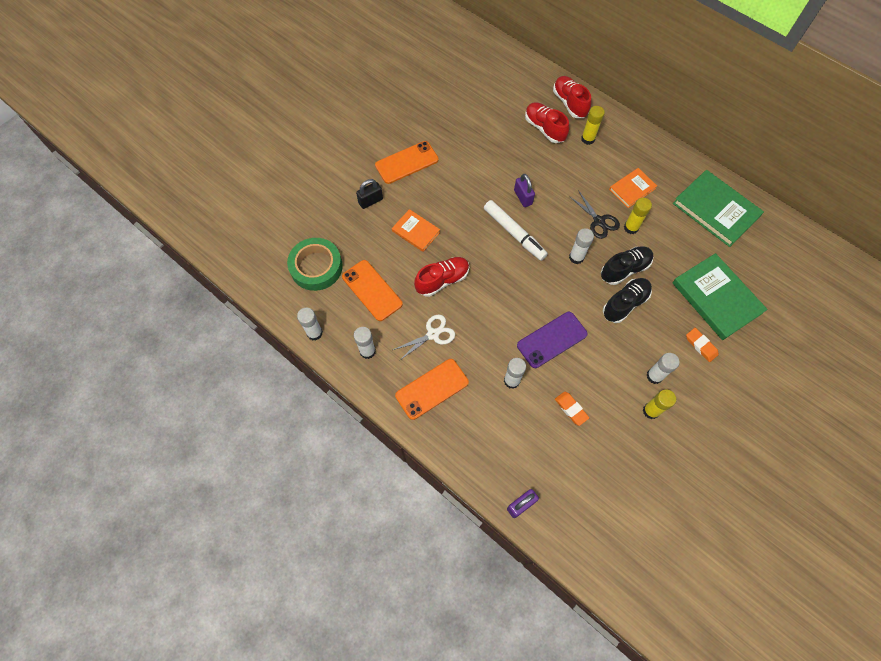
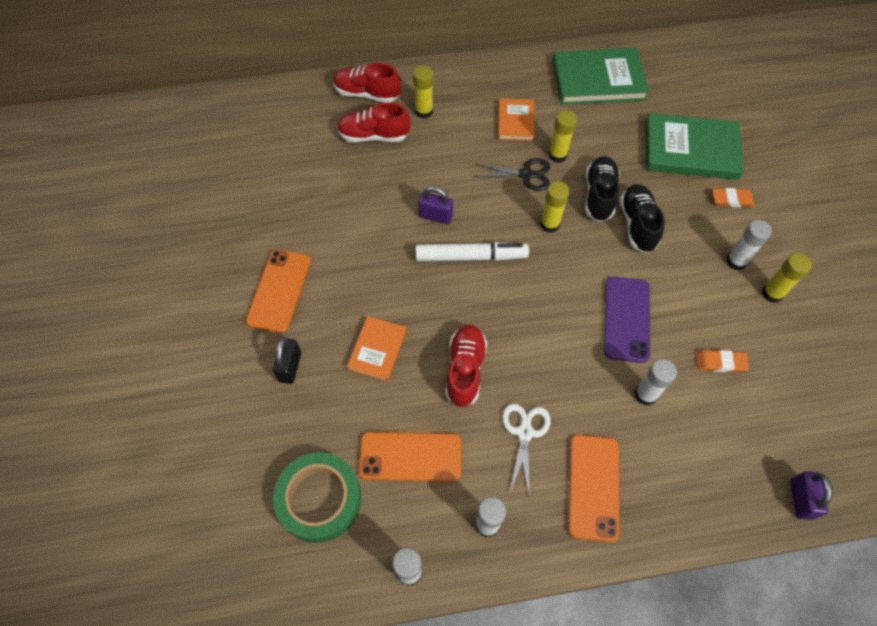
camera: 50 degrees left, 5 degrees down
orange book [392,209,440,252] -> orange book turned 60 degrees counterclockwise [347,316,407,381]
white glue stick [569,228,594,264] -> yellow glue stick [540,181,570,233]

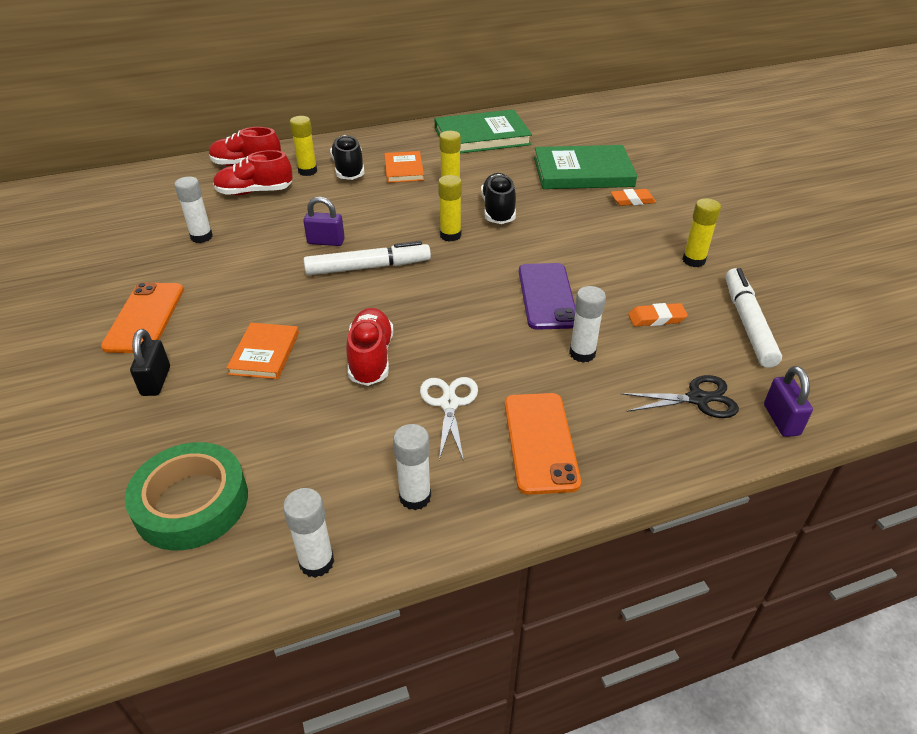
camera: 10 degrees left, 20 degrees down
orange phone [359,432,461,482] -> none
black scissors [474,158,550,191] -> black scissors moved to [621,375,739,418]
black shoe [620,184,665,253] -> black shoe moved to [330,135,365,180]
white glue stick [726,220,772,270] -> white glue stick moved to [174,177,213,243]
none -> white marker [725,268,782,368]

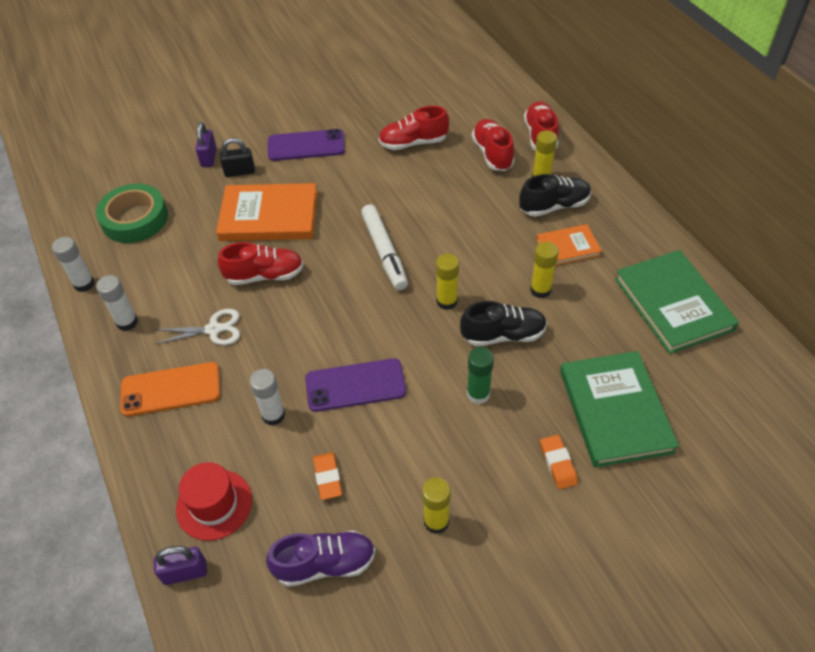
camera: 85 degrees right, 10 degrees up
orange phone [101,282,184,353] -> purple phone [268,129,345,161]
white glue stick [174,177,213,243] -> red shoe [379,106,449,150]
orange book [227,323,299,379] -> orange book [216,183,317,241], size x1.80
purple padlock [303,197,345,246] -> purple padlock moved to [195,122,217,167]
black scissors [621,375,739,418] -> red hat [176,462,252,541]
white marker [725,268,782,368] -> purple shoe [266,531,375,587]
none -> green glue stick [467,347,494,404]

